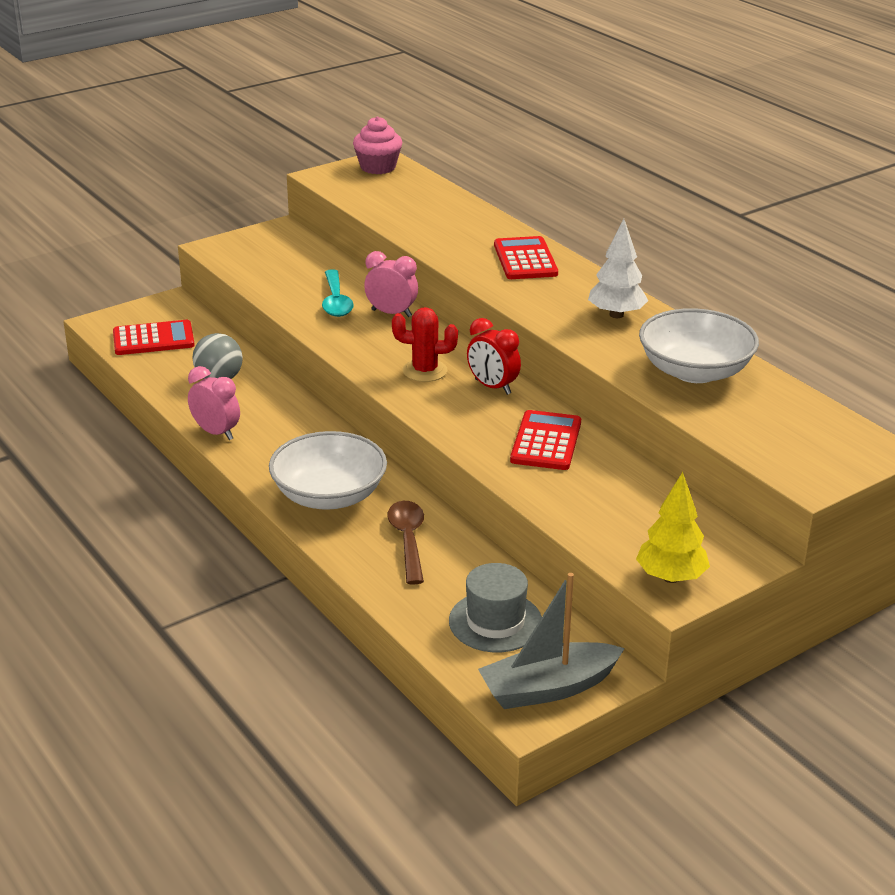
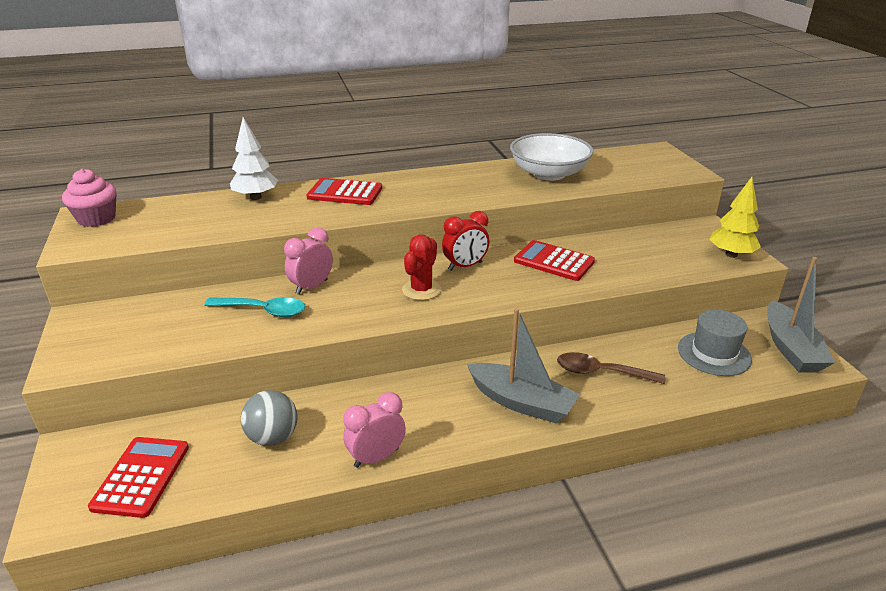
camera: 70 degrees left, 0 degrees up
white bowl [269,431,387,510] -> grey boat [467,308,580,423]
white tree [588,219,648,318] -> white tree moved to [230,117,278,200]

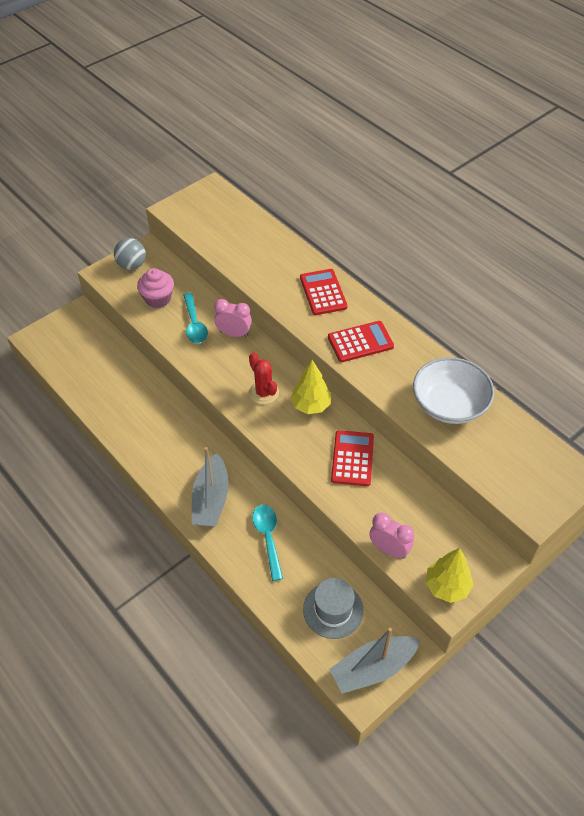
camera: 65 degrees right, 20 degrees up
pink cupcake [62,169,116,227] -> pink cupcake moved to [137,268,174,308]
red calculator [88,437,189,518] -> red calculator moved to [328,321,394,362]
white tree [230,117,278,200] -> none
grey ball [241,390,298,446] -> grey ball moved to [114,238,146,270]
pink clock [343,392,406,468] -> pink clock moved to [369,513,414,559]
red cactus [402,234,441,300] -> red cactus turned 60 degrees clockwise [249,353,279,405]
red clock [442,211,489,271] -> yellow tree [290,360,331,414]
brown spoon [557,352,665,384] -> turquoise spoon [252,505,283,581]

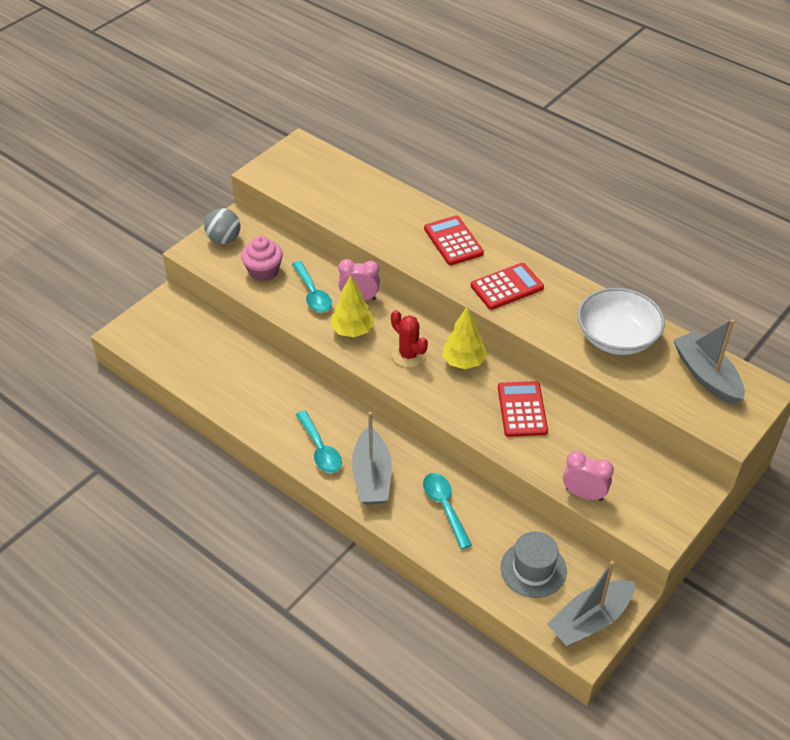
camera: 10 degrees left, 5 degrees down
yellow tree [425,548,474,603] -> yellow tree moved to [330,275,375,337]
none -> turquoise spoon [296,410,342,473]
none -> grey boat [673,319,745,405]

